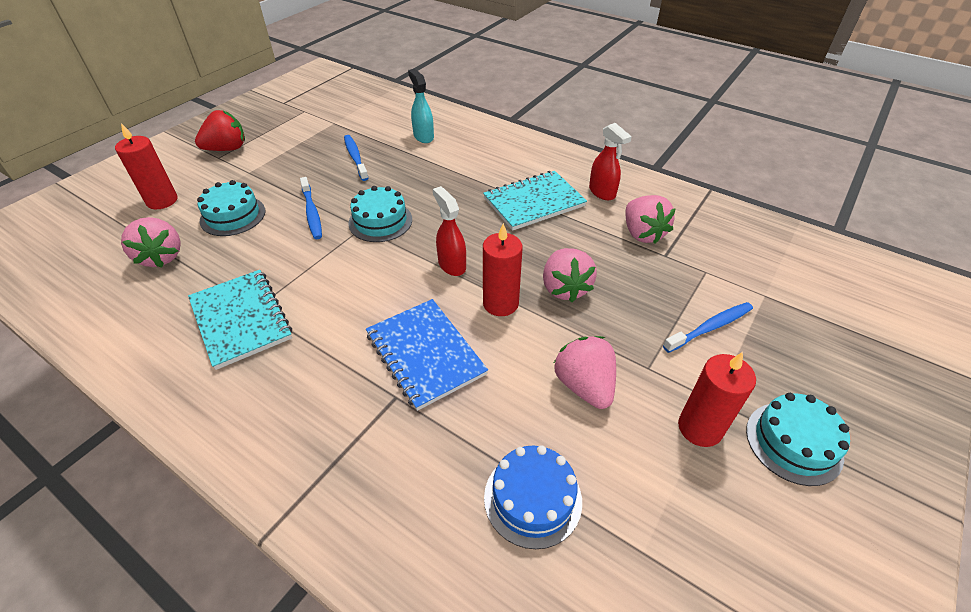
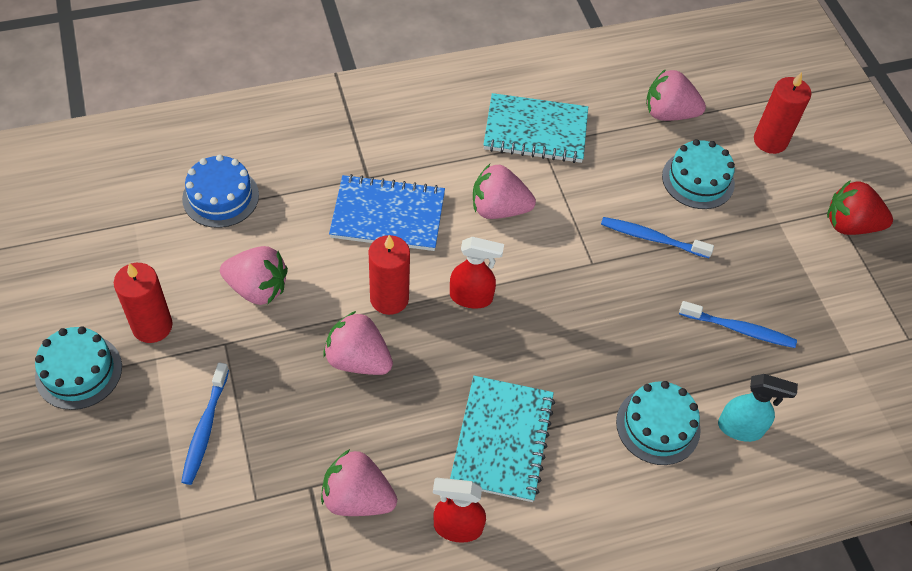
camera: 125 degrees right, 10 degrees up
red strawberry [195,110,245,151] -> red strawberry turned 90 degrees clockwise [827,181,893,235]
turquoise cake [348,186,412,242] -> turquoise cake moved to [616,381,701,465]
none -> pink strawberry [473,164,536,219]

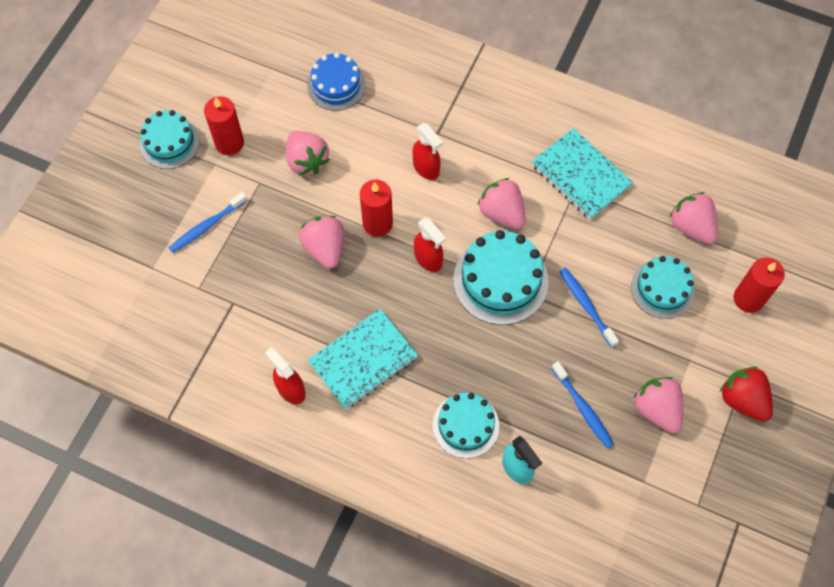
camera: 45 degrees right, 10 degrees up
pink strawberry [321,449,397,516] -> pink strawberry moved to [633,377,684,433]
blue notebook [329,174,445,251] -> red spray bottle [412,123,443,180]
none -> turquoise cake [453,230,549,325]

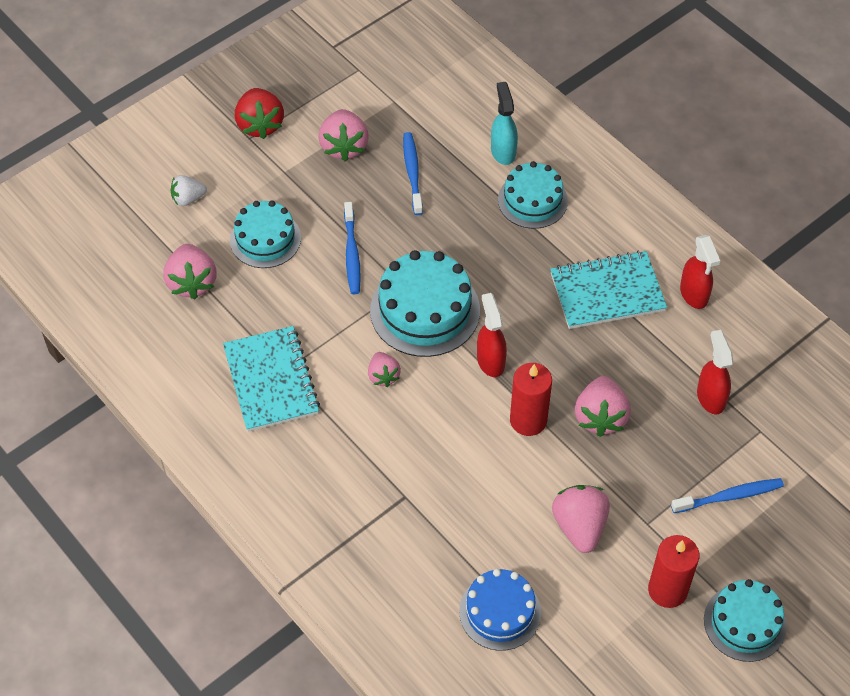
camera: 155 degrees left, 10 degrees down
red spray bottle [412,123,443,180] -> red spray bottle moved to [697,330,733,414]
pink strawberry [478,178,526,229] -> pink strawberry [368,352,401,387], size x0.61
red candle [733,257,785,313] -> white strawberry [171,175,207,206]

